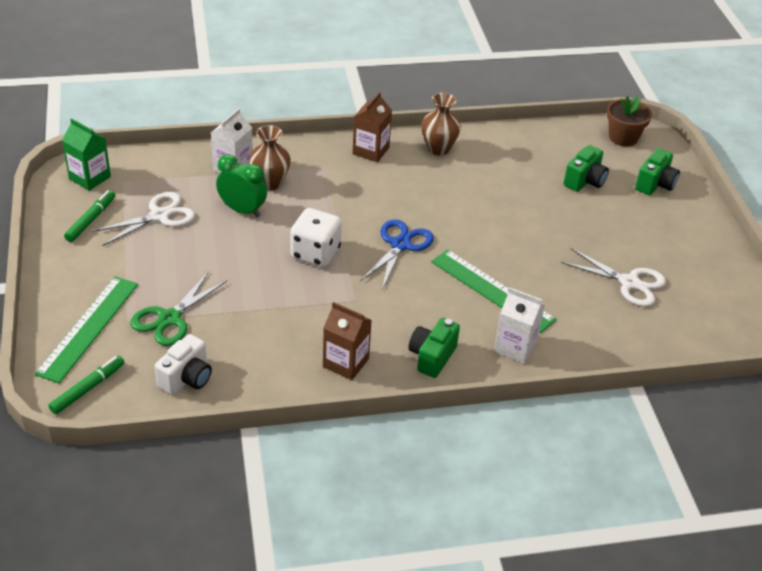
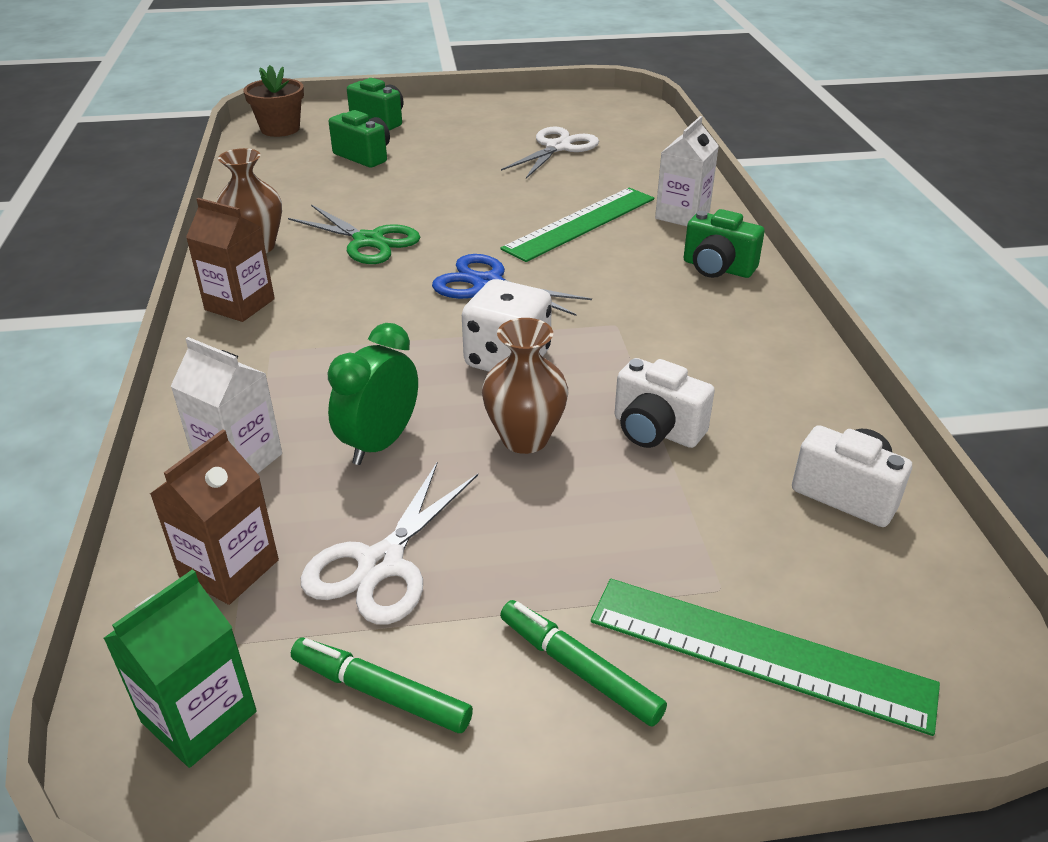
camera: 85 degrees left, 5 degrees down
green marker [48,356,125,414] -> green marker moved to [500,600,667,727]
white scissors [92,192,195,246] -> white scissors turned 120 degrees counterclockwise [301,463,478,625]
green scissors [130,271,227,346] -> green scissors moved to [288,205,420,264]
brown vase [249,125,291,190] -> brown vase moved to [482,318,568,454]
brown carton [323,302,372,380] -> brown carton moved to [150,429,279,605]
none -> white camera [614,358,715,448]

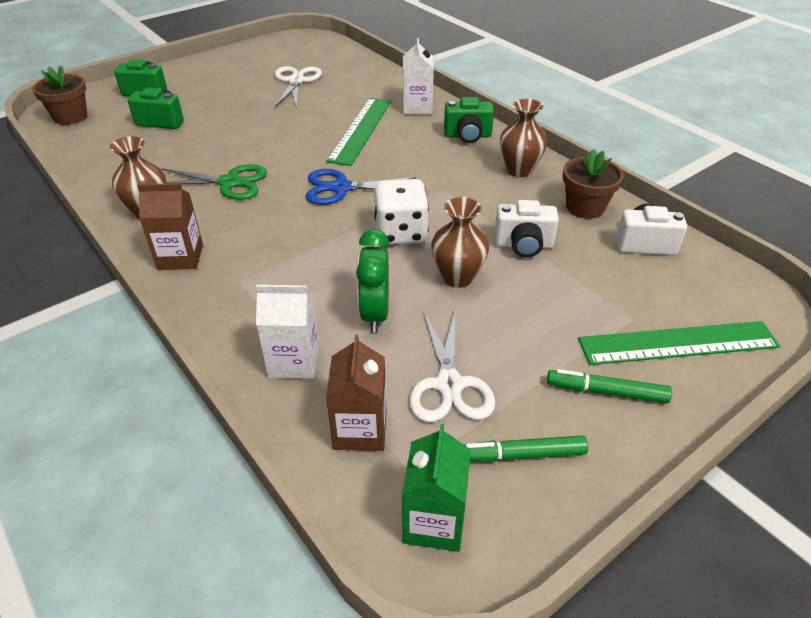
camera: 30 degrees left, 5 degrees up
none -> brown vase [500,98,548,177]
none -> brown flower pot [563,149,624,219]

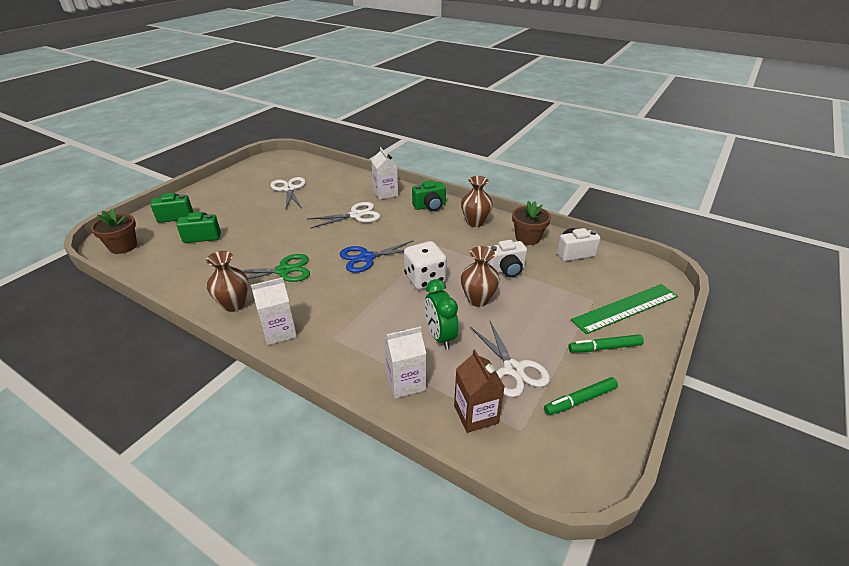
camera: 20 degrees left, 5 degrees down
brown carton [137,183,203,270] -> white carton [251,277,297,345]
green ruler [327,98,391,166] -> white scissors [308,202,380,228]
green carton [402,424,471,552] -> none

